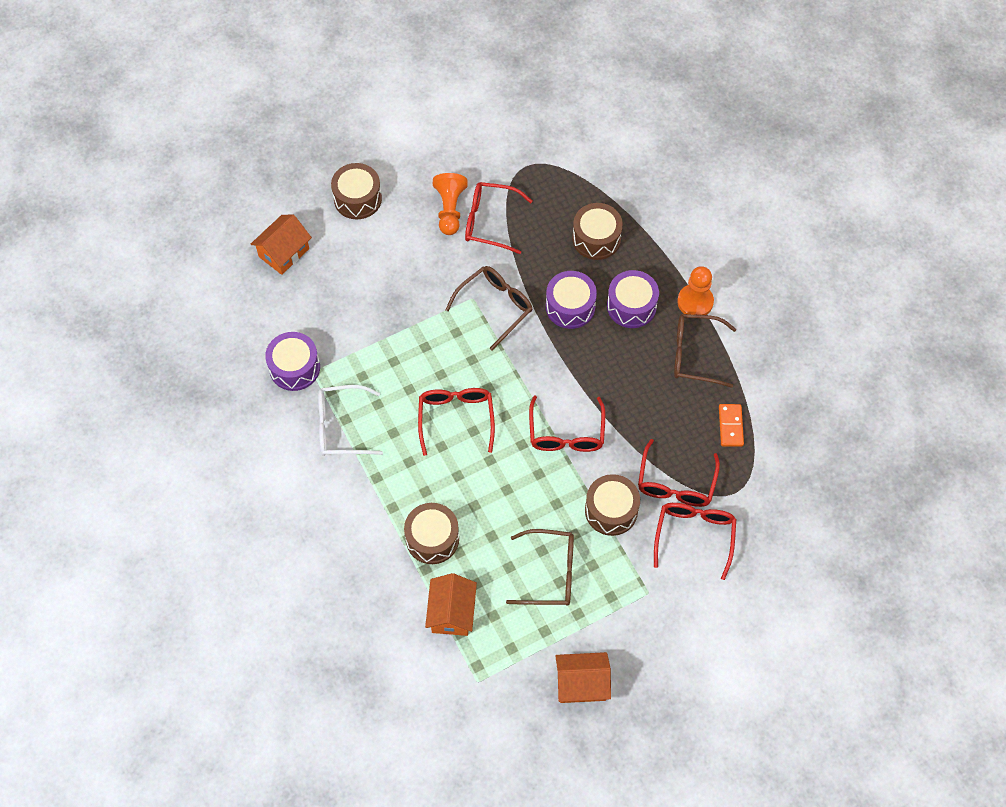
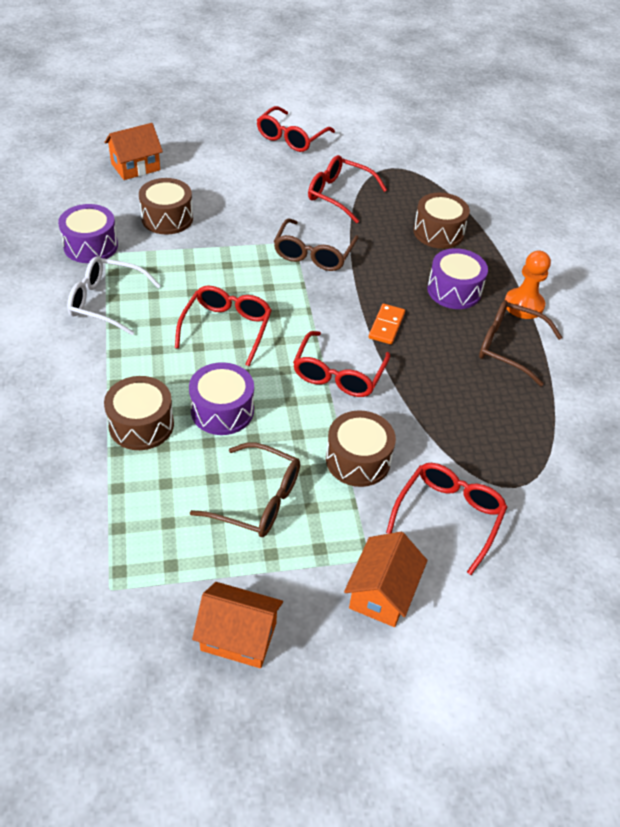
camera: 15 degrees right, 15 degrees down
brown drum [331,163,382,219] -> brown drum moved to [139,178,193,235]
orange house [425,573,477,636] -> orange house moved to [344,532,427,627]
orange pawn [433,173,468,235] -> none
brown glasses [445,266,532,350] -> brown glasses turned 135 degrees clockwise [274,218,359,271]
purple drum [546,271,597,329] -> purple drum moved to [189,362,254,435]
red glasses [638,439,720,507] -> red glasses moved to [257,106,335,152]
orange domino [719,404,744,447] -> orange domino moved to [369,304,405,344]

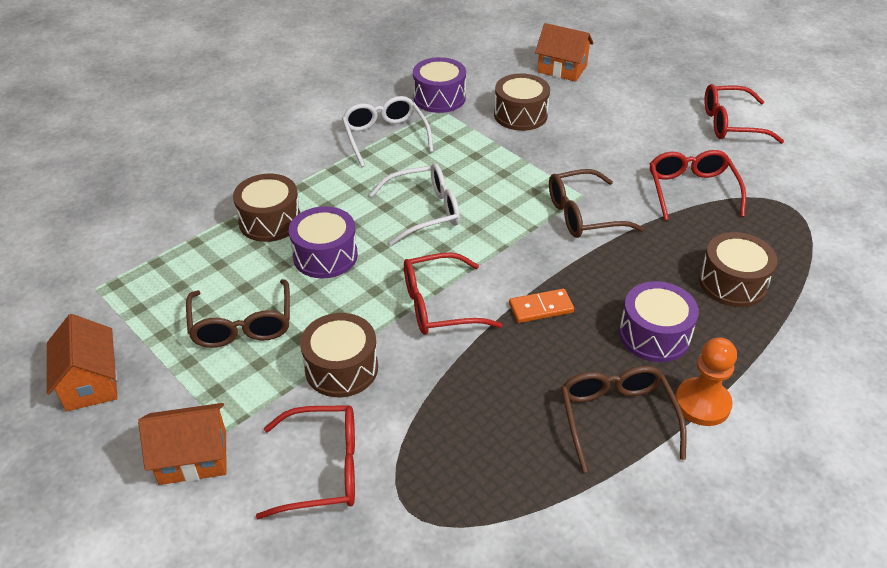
camera: 60 degrees right, 5 degrees down
red glasses [175,285,272,366] -> white glasses [369,163,460,245]

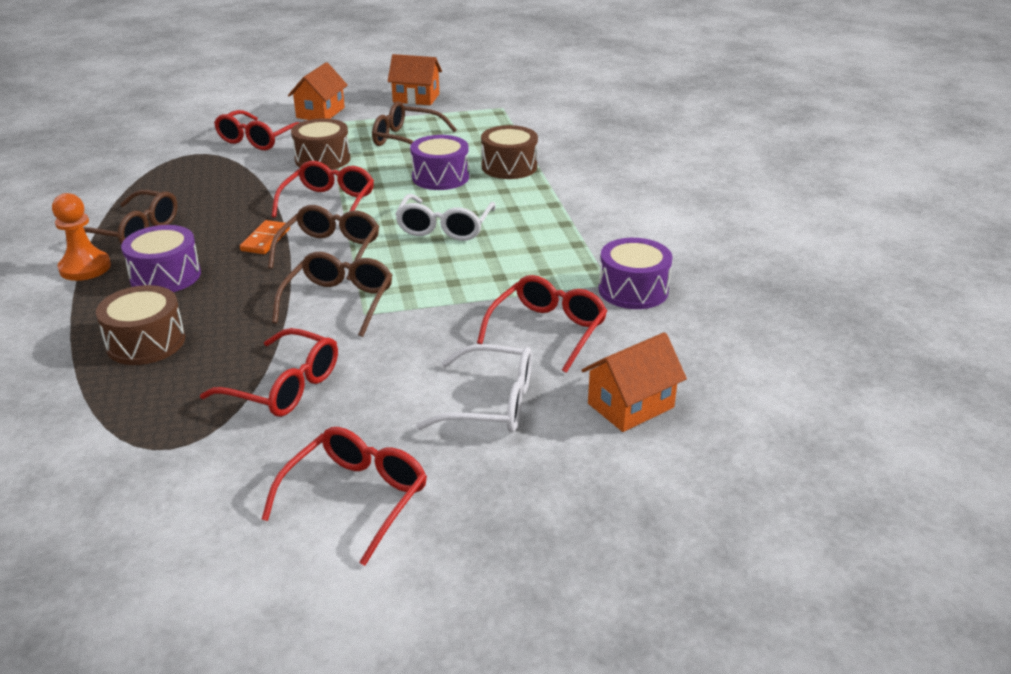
camera: 120 degrees right, 10 degrees down
white glasses [342,96,433,167] -> white glasses moved to [416,344,532,433]
brown drum [494,73,550,131] -> red glasses [477,275,607,373]
none -> brown glasses [268,205,379,281]

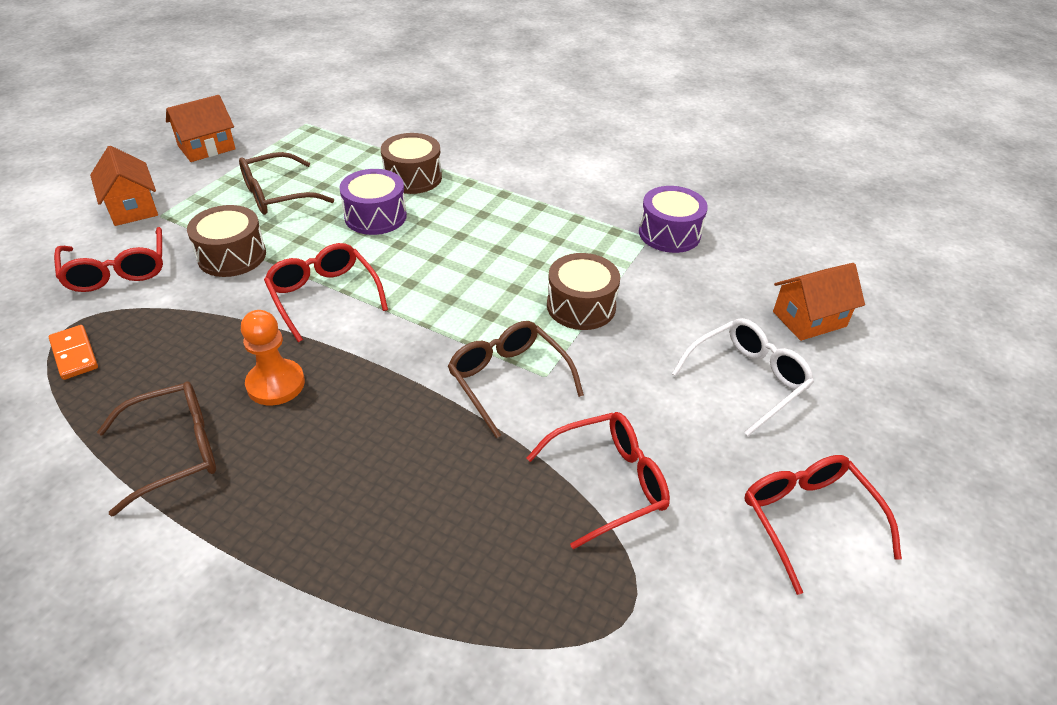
camera: 50 degrees left, 10 degrees up
orange pawn [52,193,111,281] -> orange pawn moved to [241,310,305,405]
brown drum [96,285,185,365] -> brown drum moved to [547,253,620,330]
purple drum [121,225,201,292] -> none
orange domino [240,220,290,254] -> orange domino moved to [49,325,98,380]
brown glasses [268,205,379,281] -> none
white glasses [395,194,496,241] -> none
red glasses [477,275,607,373] -> none
orange house [582,332,687,432] -> orange house turned 60 degrees clockwise [773,263,865,341]

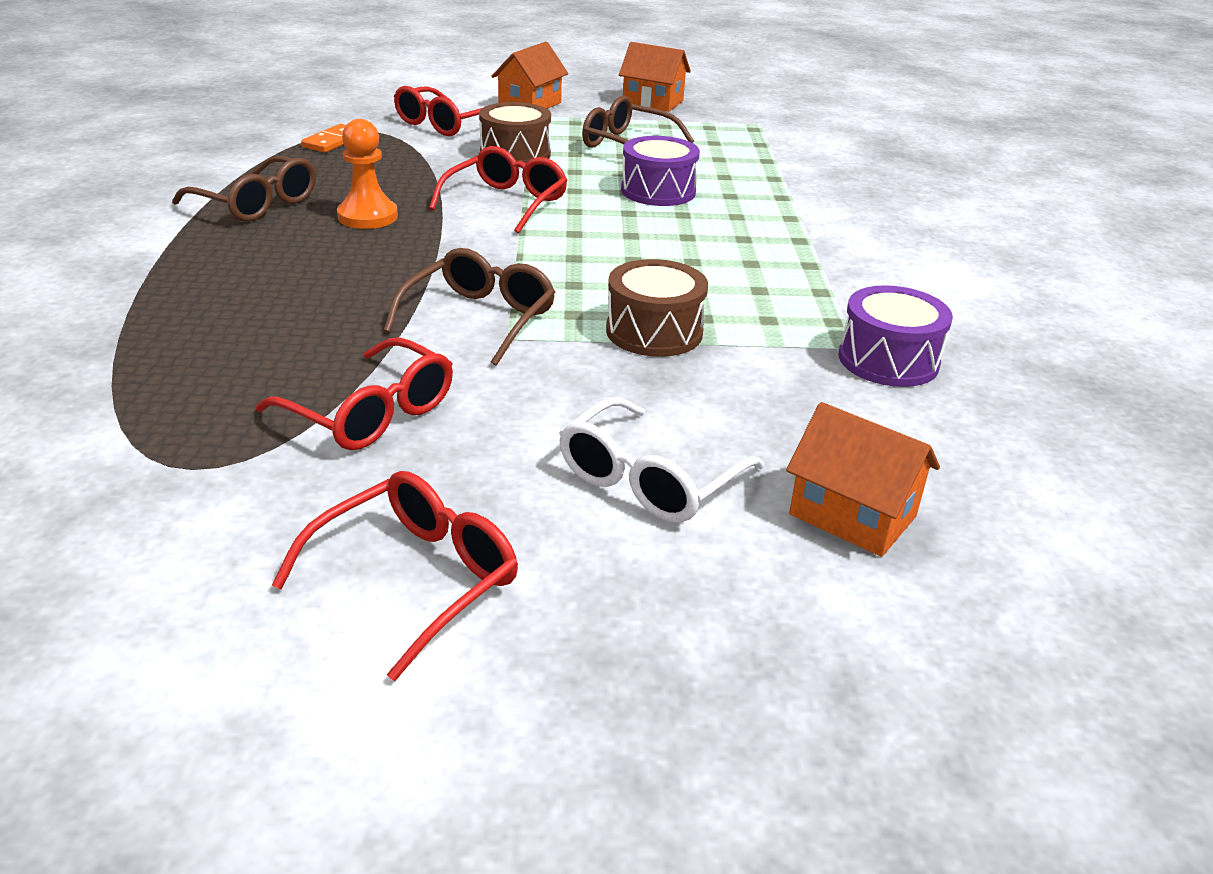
camera: 60 degrees right, 10 degrees down
brown drum [381,133,442,194] -> none
white glasses [672,318,814,436] -> white glasses turned 105 degrees clockwise [559,397,764,523]

